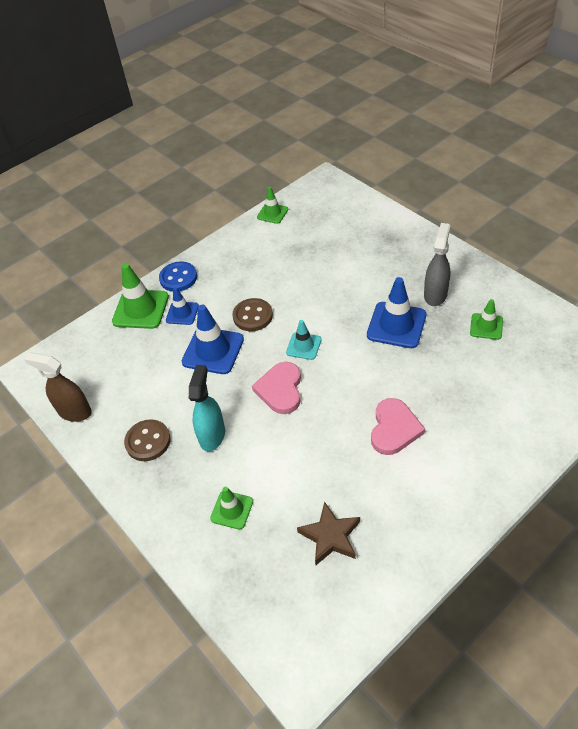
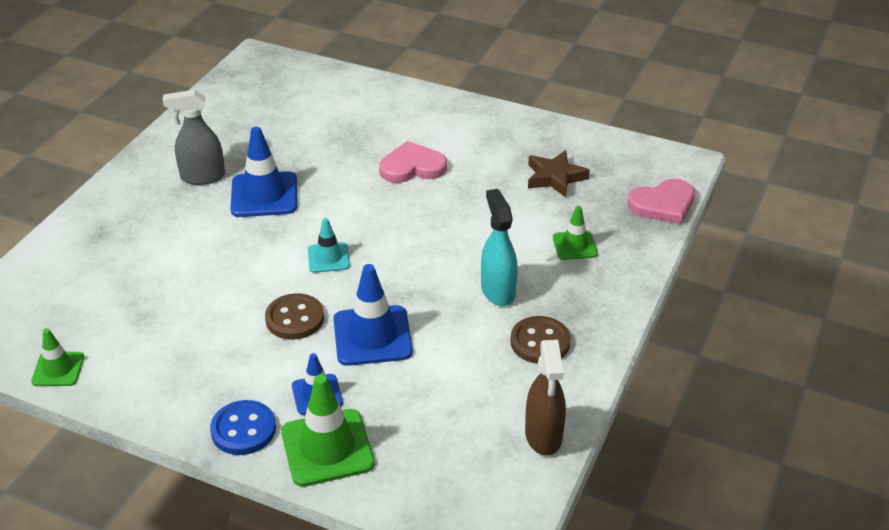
camera: 120 degrees left, 10 degrees down
turquoise spray bottle [189,365,225,451] -> turquoise spray bottle turned 90 degrees clockwise [481,189,518,306]
pink heart [252,362,301,414] -> pink heart moved to [627,179,695,225]
green traffic cone [470,299,503,340] -> none

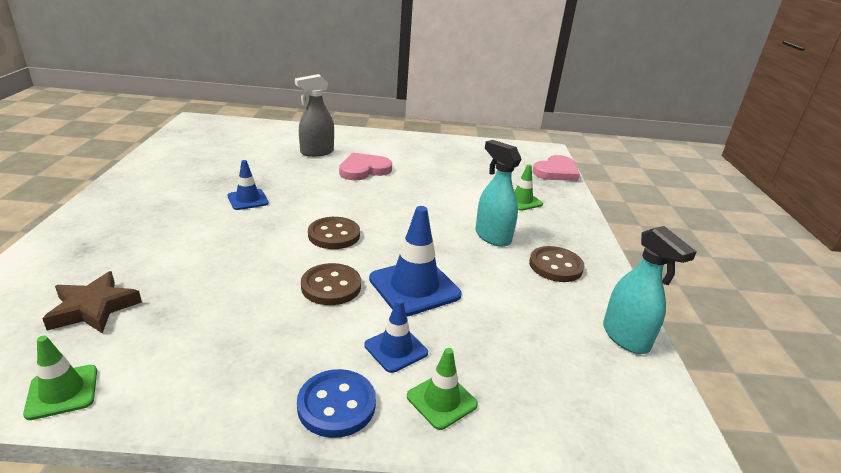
camera: 25 degrees left, 10 degrees down
grey spray bottle [163,90,225,185] -> grey spray bottle moved to [295,74,334,157]
blue traffic cone [230,127,297,217] -> blue traffic cone [228,160,269,210], size x0.58
green traffic cone [281,374,375,487] -> green traffic cone [407,348,478,430], size x0.58
turquoise traffic cone [308,218,350,273] -> brown button [308,217,360,249]
brown spray bottle [525,340,566,456] -> turquoise spray bottle [603,226,697,354]
brown star [528,150,590,197] -> brown star moved to [42,271,142,333]

